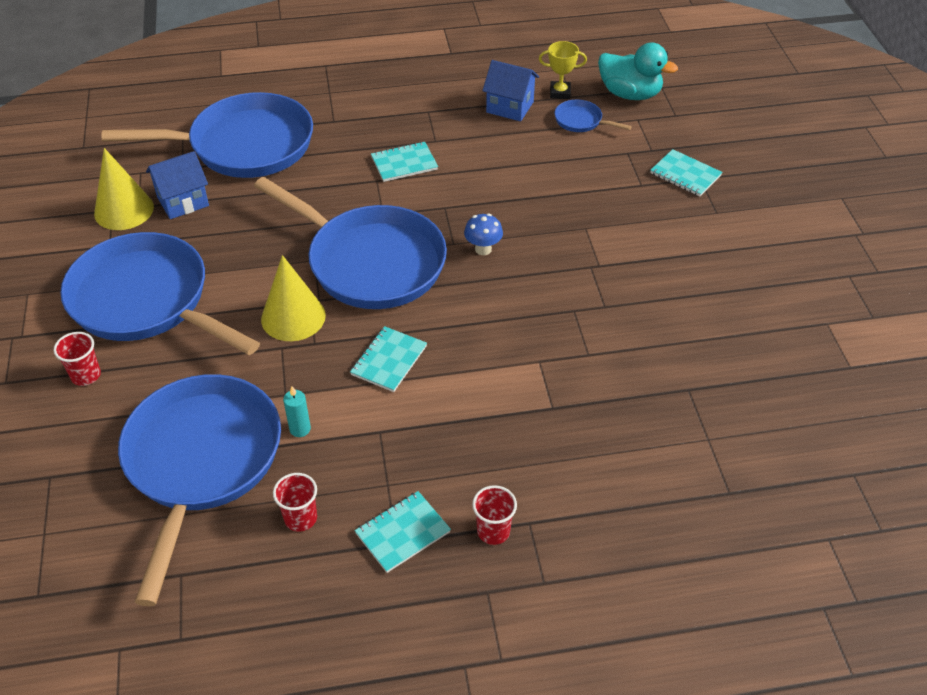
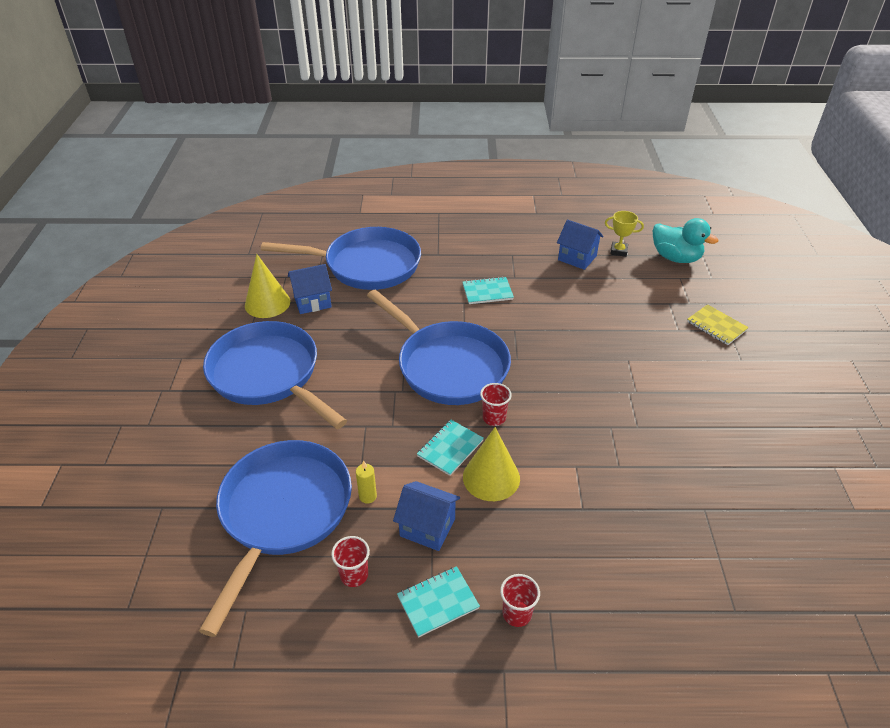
camera: 10 degrees right, 5 degrees down
red cup [54,332,101,386] -> red cup moved to [480,383,512,426]
yellow cone [261,255,326,341] -> yellow cone moved to [463,427,520,501]
turquoise candle [283,386,311,437] -> yellow candle [356,460,377,504]
blue mushroom [464,213,503,255] -> none
blue pan [555,100,632,132] -> none
turquoise notebook [650,149,722,196] -> yellow notebook [687,304,749,345]
none -> blue house [393,481,460,551]

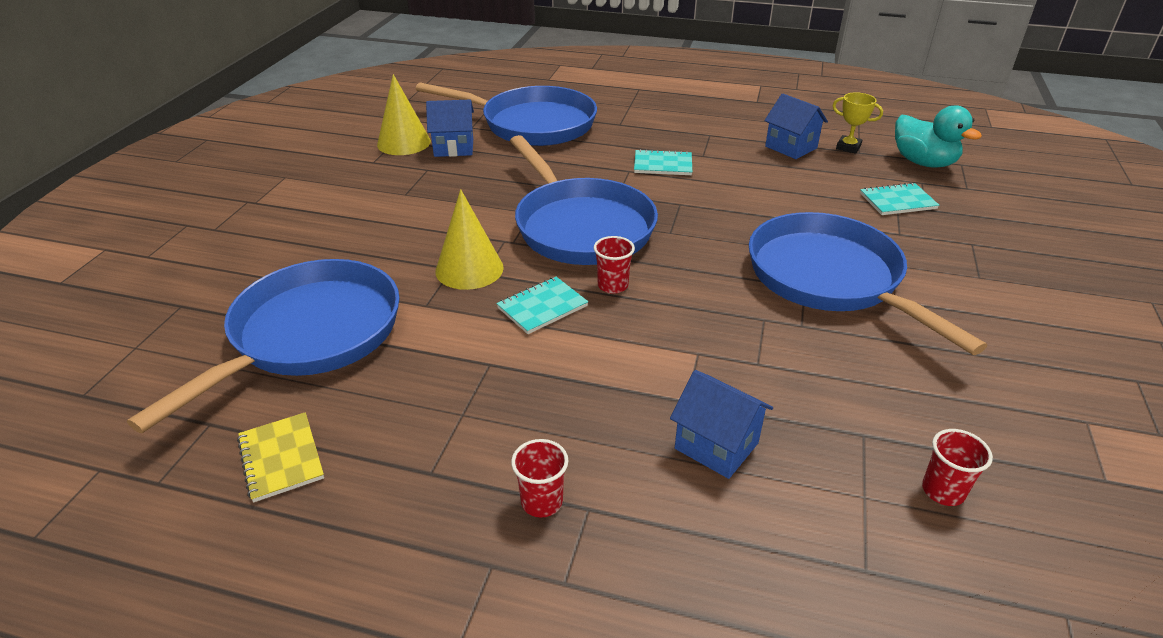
camera: 15 degrees right, 5 degrees down
blue pan [203,321,347,429] -> blue pan moved to [749,212,987,355]
red cup [331,536,370,587] -> red cup moved to [922,429,993,506]
yellow candle [356,460,377,504] -> none
blue house [393,481,460,551] -> blue house moved to [670,370,773,479]
turquoise notebook [397,566,480,638] -> turquoise notebook moved to [860,182,939,215]
yellow cone [463,427,520,501] -> yellow cone moved to [435,189,504,290]
yellow notebook [687,304,749,345] -> yellow notebook moved to [237,412,324,502]

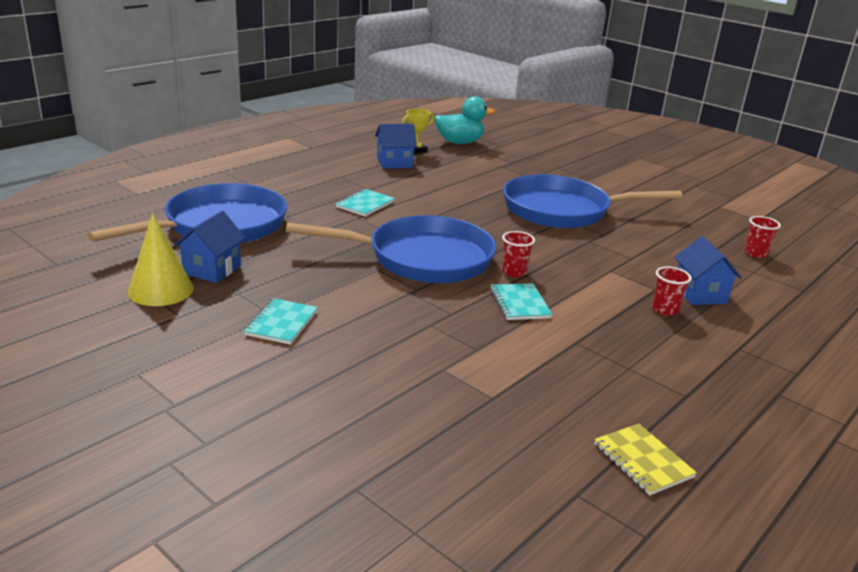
camera: 65 degrees left, 10 degrees down
blue pan [127,259,400,433] -> none
yellow notebook [237,412,324,502] -> yellow notebook turned 60 degrees clockwise [594,424,697,495]
yellow cone [435,189,504,290] -> none
red cup [511,439,568,517] -> red cup moved to [652,266,692,316]
blue house [670,370,773,479] -> blue house turned 75 degrees counterclockwise [674,236,742,305]
turquoise notebook [860,182,939,215] -> turquoise notebook moved to [244,298,318,345]

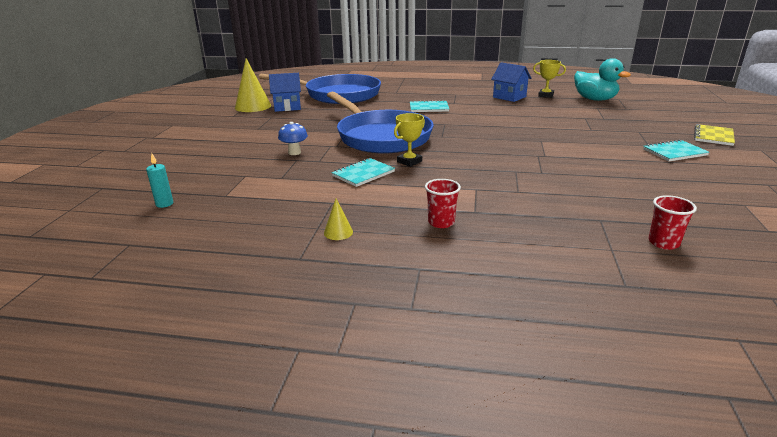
camera: 60 degrees right, 0 degrees up
turquoise notebook [244,298,318,345] -> turquoise notebook moved to [643,139,709,161]
red cup [502,231,535,277] -> yellow trophy [394,113,425,167]
blue pan [503,174,683,228] -> none
yellow notebook [594,424,697,495] -> yellow notebook moved to [694,124,735,146]
blue house [674,236,742,305] -> none
none -> turquoise candle [146,153,173,208]
none -> blue mushroom [278,122,308,155]
none -> yellow cone [324,199,353,240]

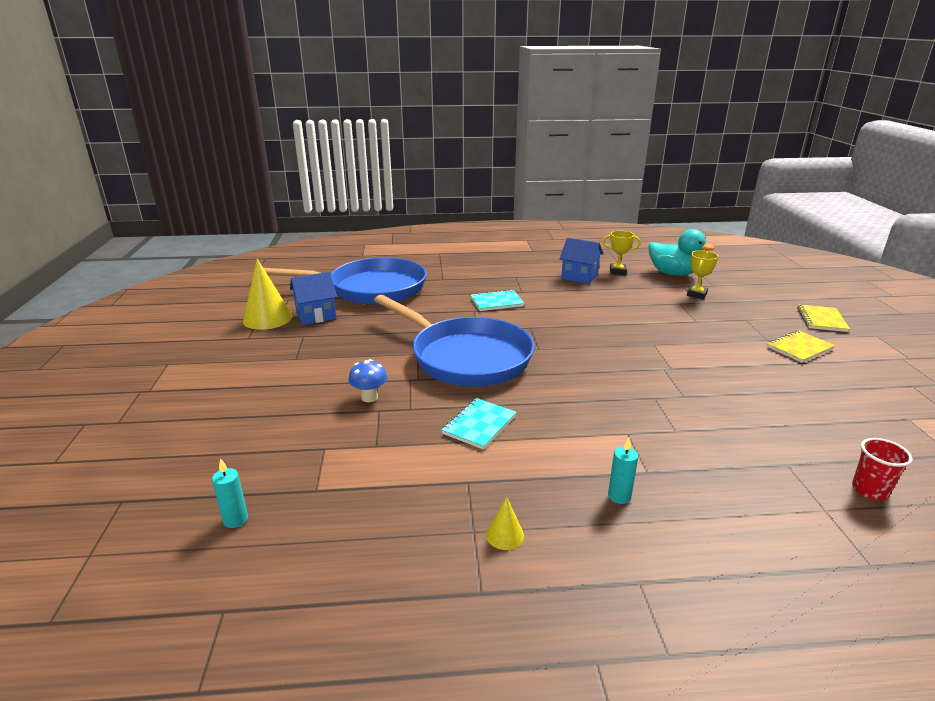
camera: 15 degrees left, 0 degrees up
yellow trophy [394,113,425,167] -> yellow trophy moved to [687,250,718,299]
red cup [425,179,461,228] -> turquoise candle [608,437,638,504]
turquoise notebook [643,139,709,161] -> yellow notebook [766,330,835,363]

